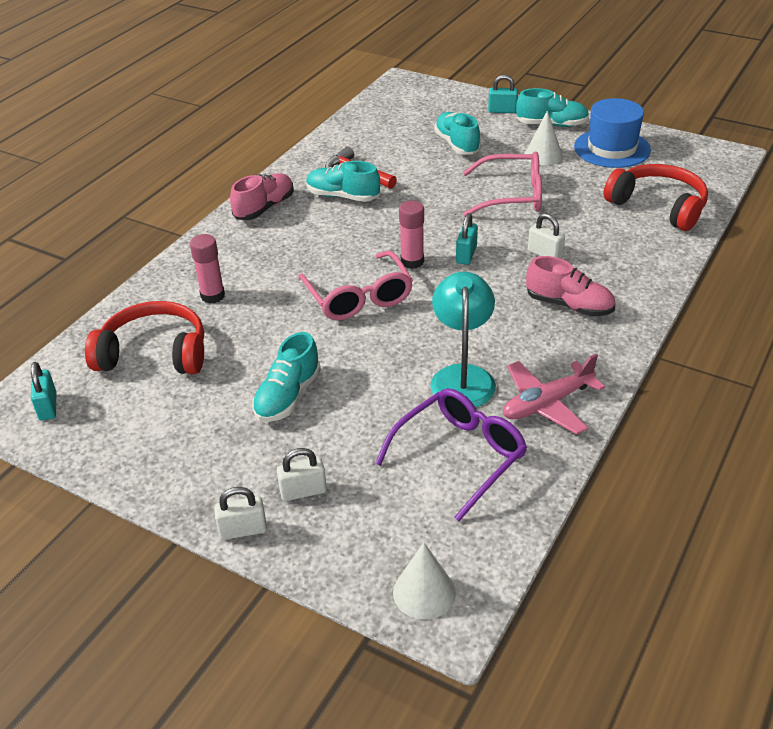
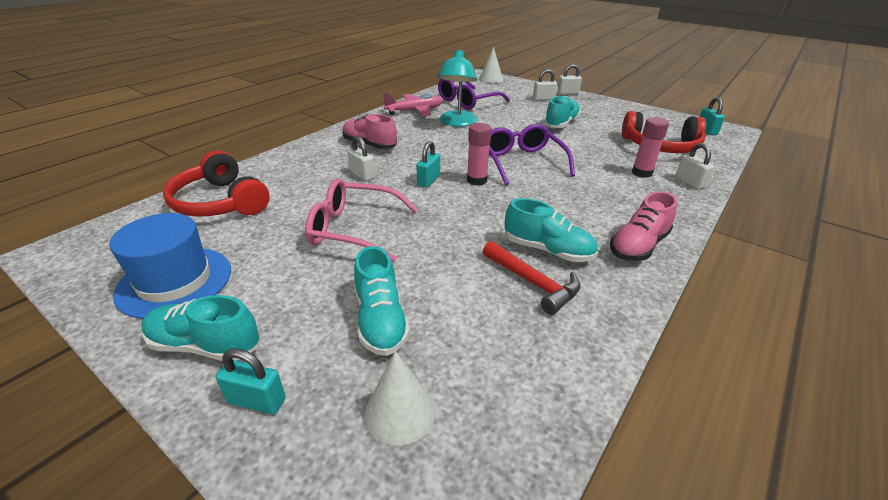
camera: 175 degrees left, 5 degrees down
pink glasses [298,251,413,320] -> purple glasses [489,124,575,185]
white cone [525,111,563,165] -> white cone moved to [364,351,435,446]
none -> white padlock [676,143,714,189]

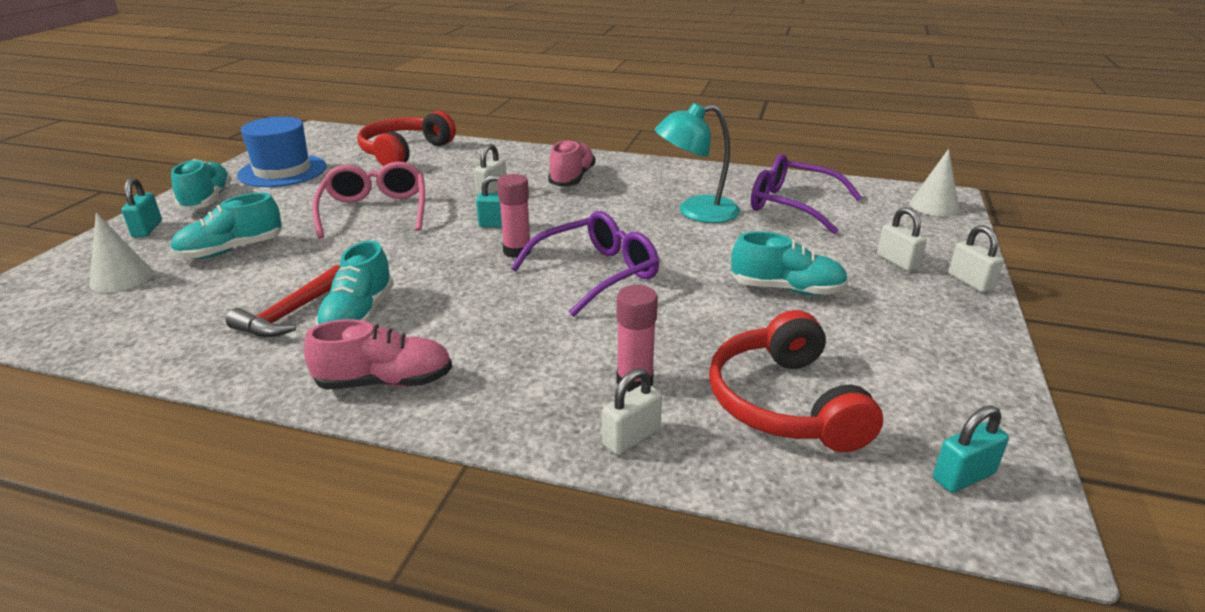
camera: 70 degrees right, 5 degrees down
pink plane [383,93,443,116] -> none
pink shoe [610,191,677,261] -> pink shoe turned 150 degrees clockwise [304,319,452,390]

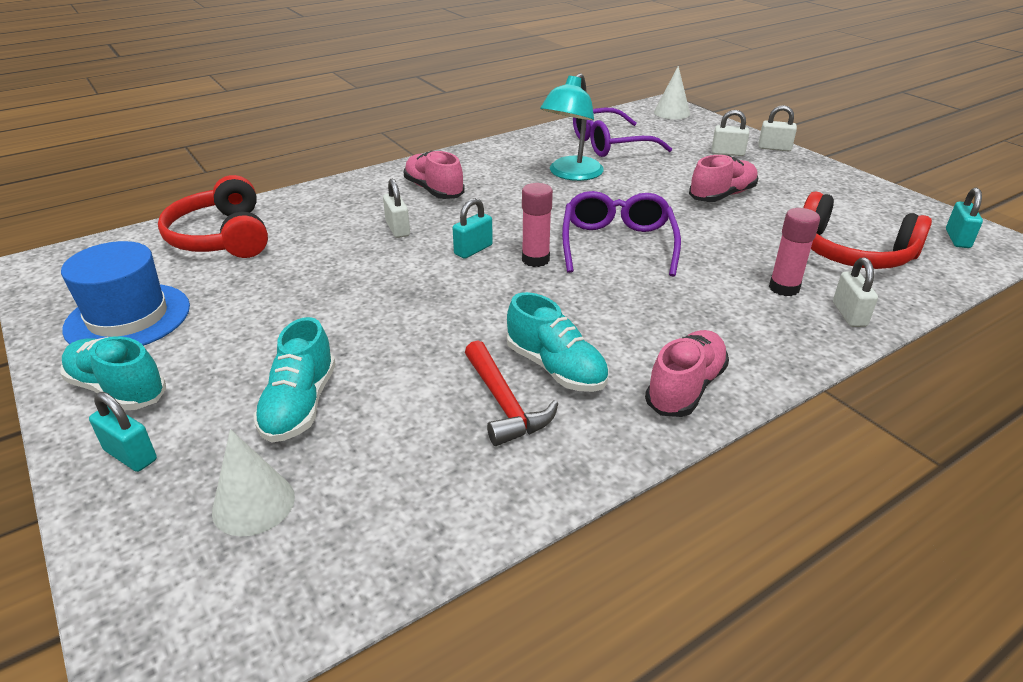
camera: 50 degrees left, 5 degrees up
pink glasses [312,162,425,239] -> none
turquoise shoe [731,231,848,295] -> pink shoe [689,155,758,202]

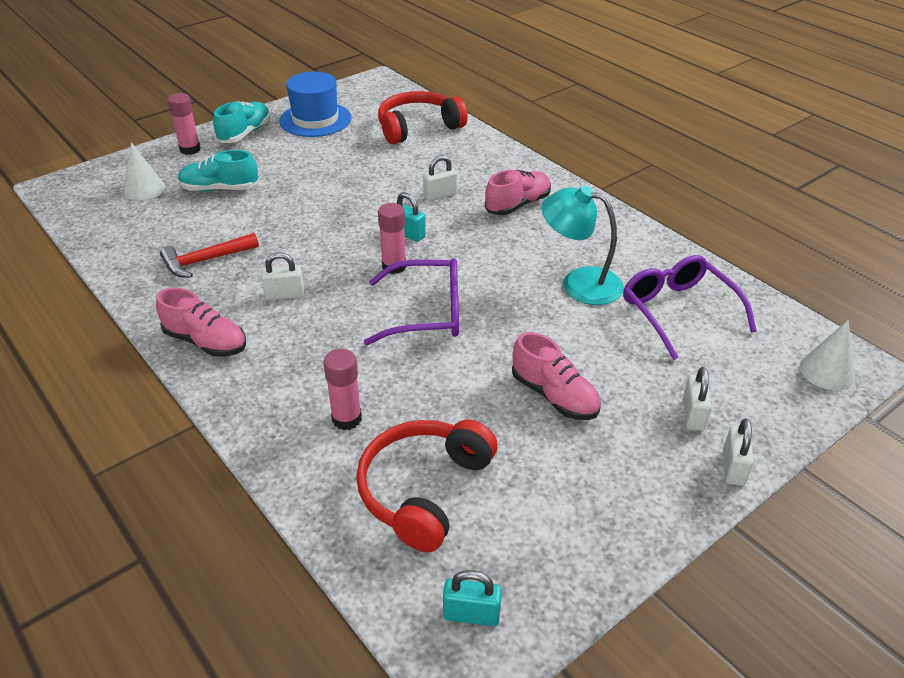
camera: 85 degrees right, 5 degrees up
turquoise padlock [89,392,157,472] -> pink glue stick [167,93,201,155]
turquoise shoe [507,292,609,392] -> none
white padlock [833,257,878,327] -> white padlock moved to [261,252,304,300]

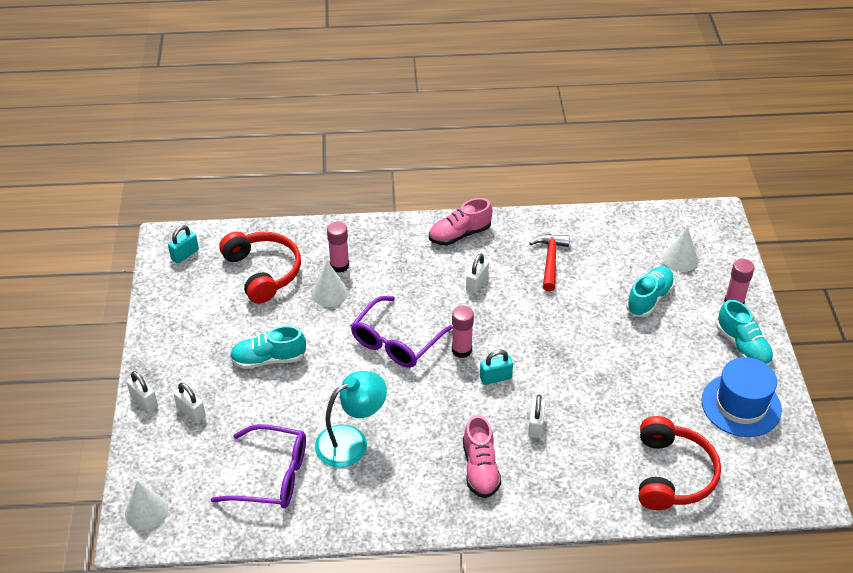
camera: 125 degrees right, 5 degrees up
pink shoe [512,332,601,420] -> turquoise shoe [230,326,306,369]
none -> white cone [312,261,348,307]

